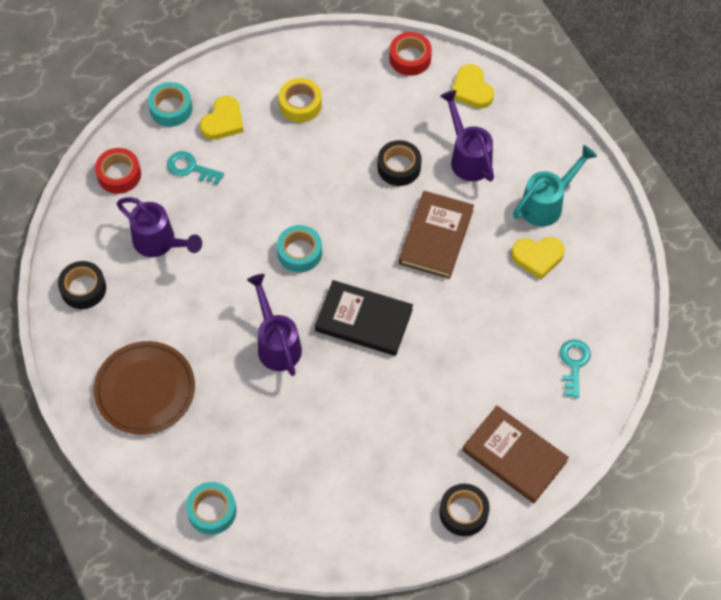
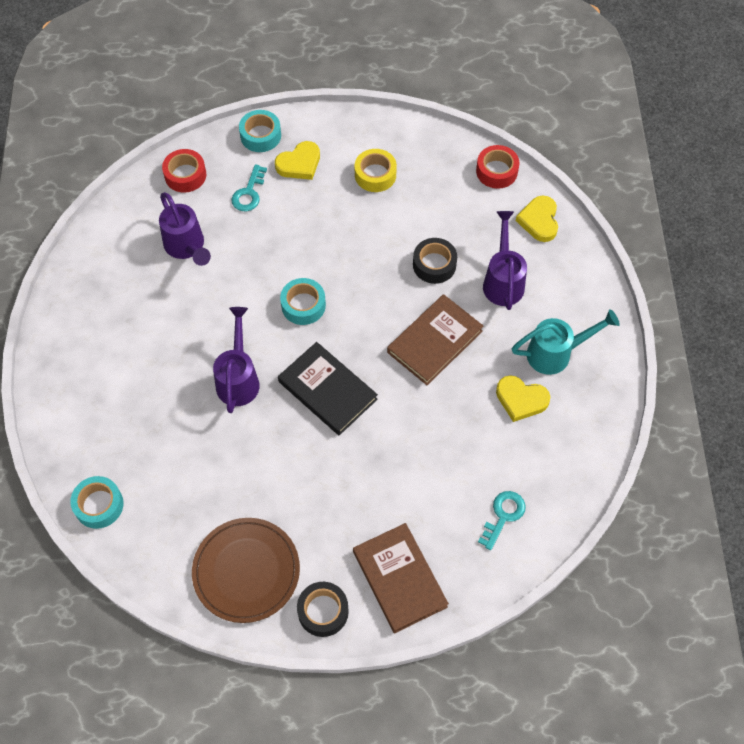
camera: 25 degrees right, 0 degrees up
black tape [58,261,106,309] -> none
brown plate [94,341,195,435] -> brown plate moved to [192,518,300,623]
turquoise key [167,151,224,185] -> turquoise key turned 120 degrees counterclockwise [231,164,267,211]

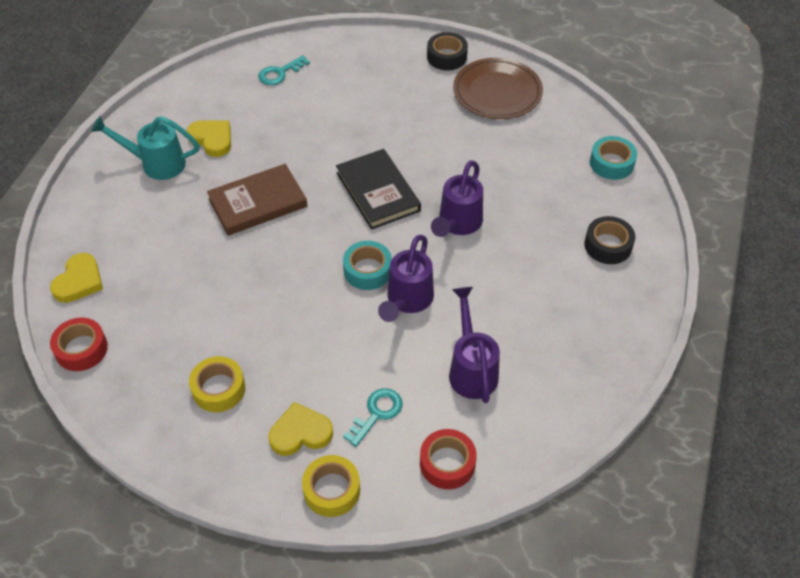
camera: 160 degrees left, 10 degrees down
turquoise tape [239,110,281,152] -> yellow tape [302,455,360,517]
brown book [353,523,449,633] -> none
black tape [413,238,457,284] -> black tape moved to [584,216,635,264]
purple watering can [483,211,527,310] -> purple watering can moved to [378,235,434,322]

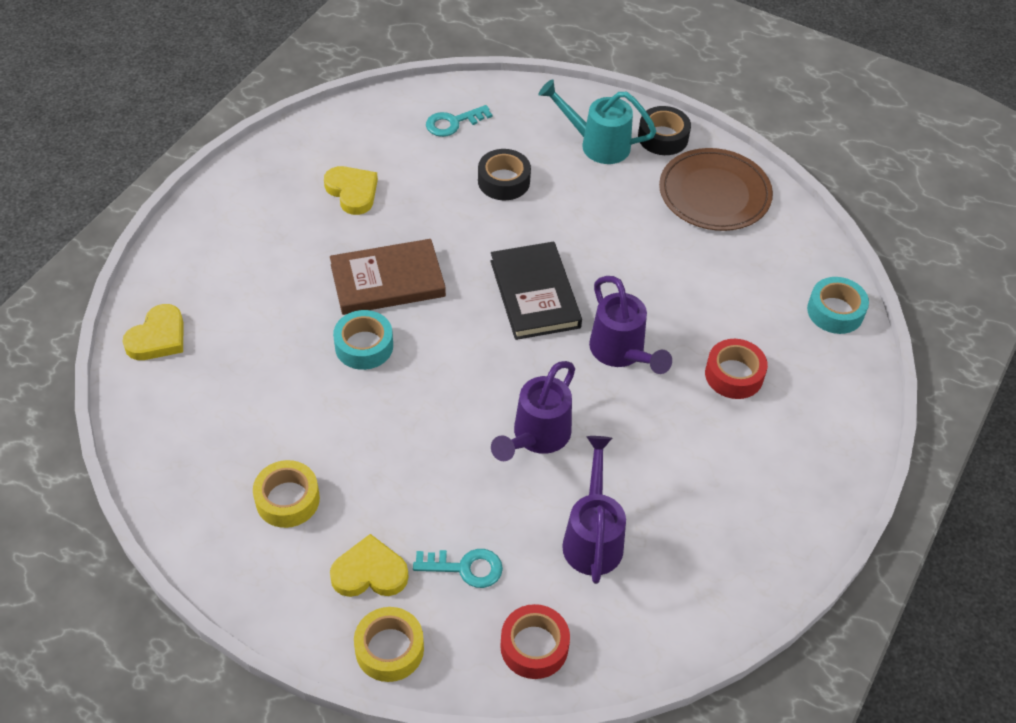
camera: 10 degrees right, 0 degrees up
red tape [50,317,108,371] -> red tape moved to [705,339,768,399]
turquoise watering can [91,116,199,180] -> turquoise watering can moved to [538,79,656,164]
turquoise tape [343,241,392,290] -> turquoise tape moved to [333,310,393,370]
turquoise key [343,388,403,447] -> turquoise key turned 45 degrees clockwise [413,549,503,588]
purple watering can [431,160,483,237] -> purple watering can turned 60 degrees counterclockwise [589,276,672,374]
black tape [584,216,635,264] -> black tape moved to [478,149,531,200]

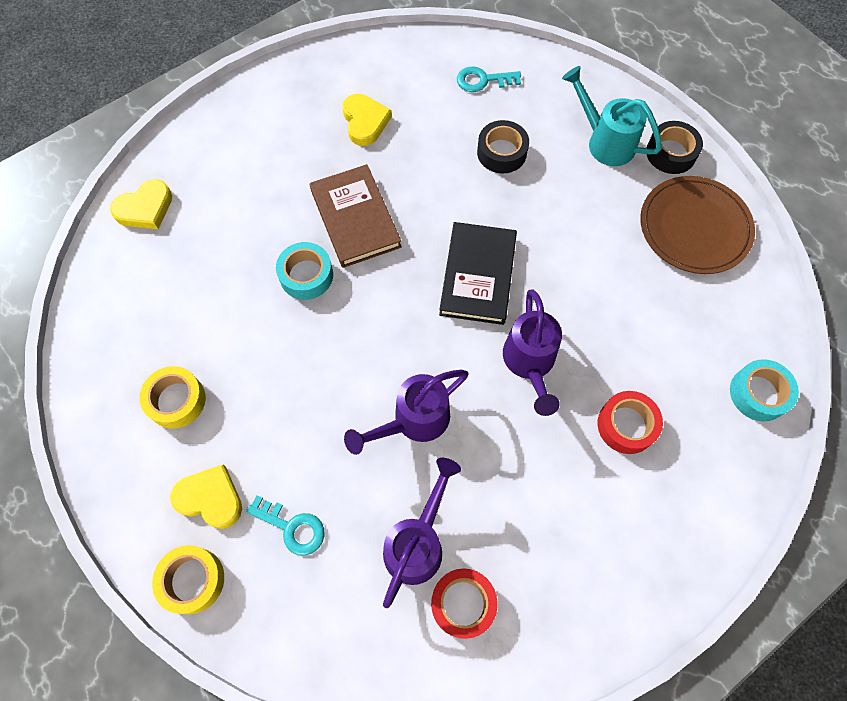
camera: 25 degrees right, 15 degrees up
brown book [330,239,446,315] -> brown book turned 60 degrees clockwise [310,164,402,268]
red tape [500,604,570,679] -> red tape moved to [431,568,498,639]

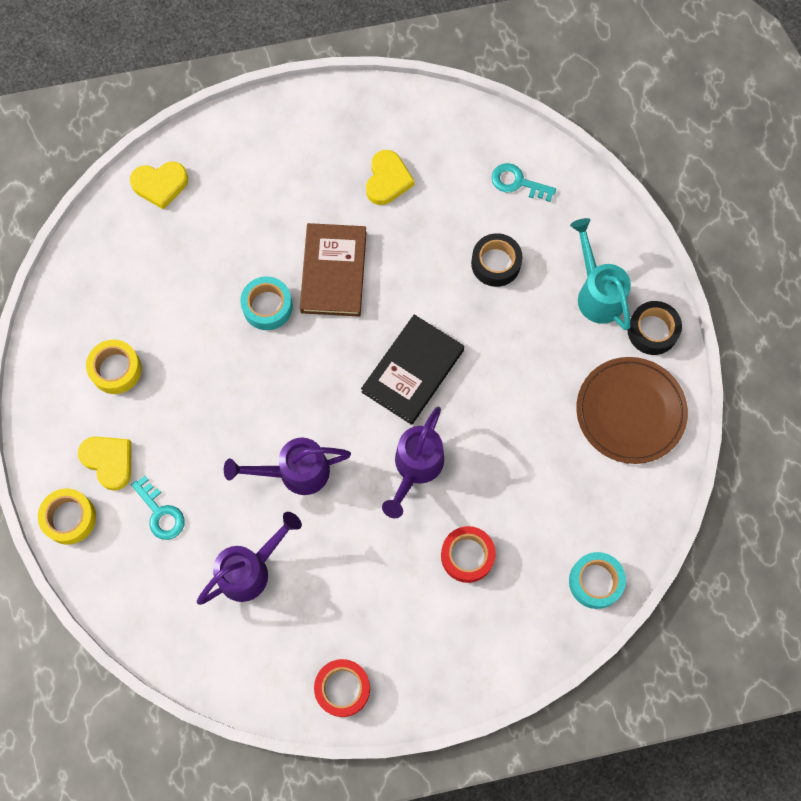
camera: 25 degrees right, 5 degrees up
red tape [431,568,498,639] -> red tape moved to [314,659,370,717]

